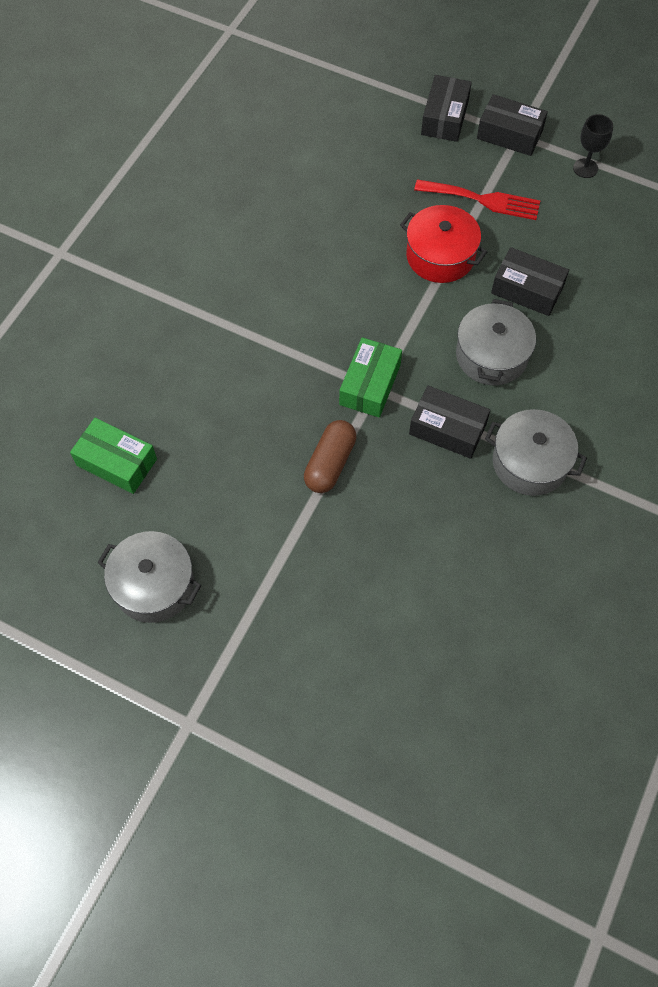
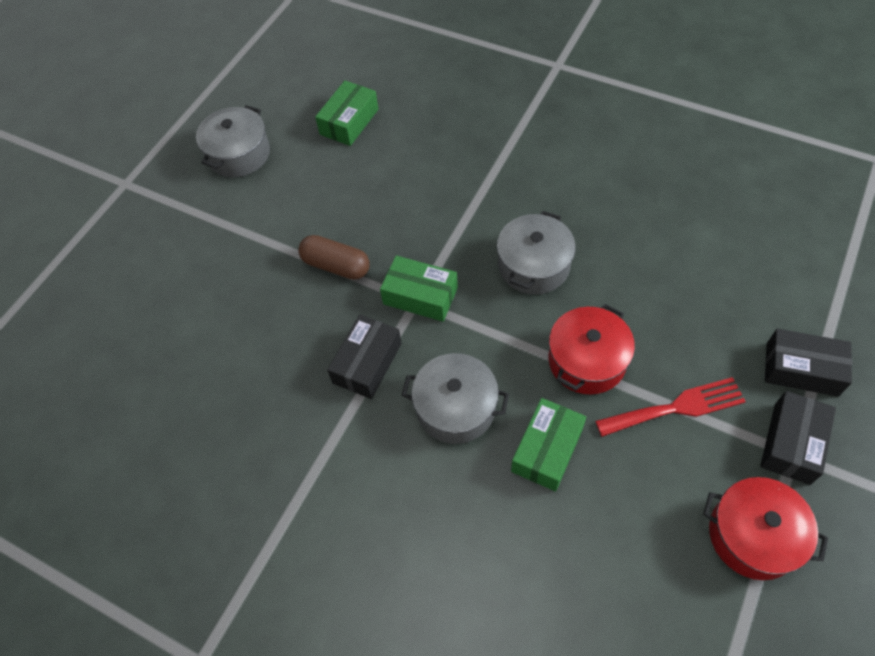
camera: 95 degrees right, 5 degrees down
red fork [414,179,540,220] -> red fork turned 120 degrees counterclockwise [595,377,746,437]
grey pot [485,409,587,496] -> grey pot moved to [497,211,576,295]
black box [491,247,569,316] -> green box [511,398,586,492]
black goblet [573,114,613,178] -> red pot [703,477,828,580]

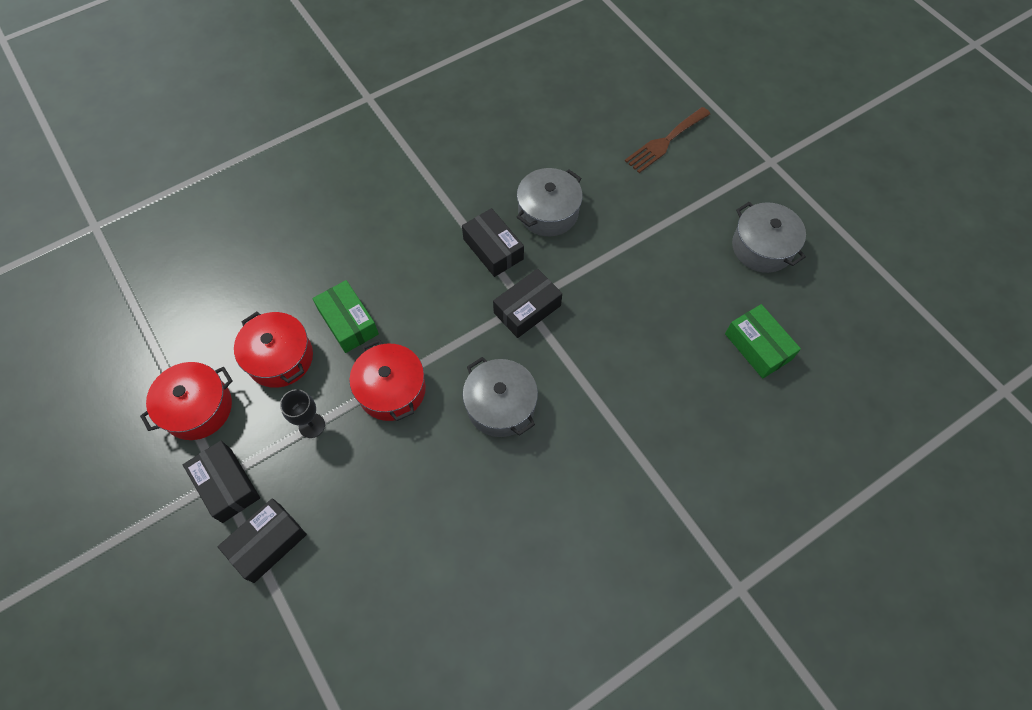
camera: 115 degrees right, 5 degrees up
brown capsule [298,235,370,280] -> none
green box [380,255,458,322] -> black box [493,269,562,338]
grey pot [402,353,509,444] -> grey pot moved to [517,168,583,236]
red fork [595,377,746,437] -> black goblet [280,389,325,438]
none -> red pot [234,312,313,388]
none -> brown fork [625,107,710,173]

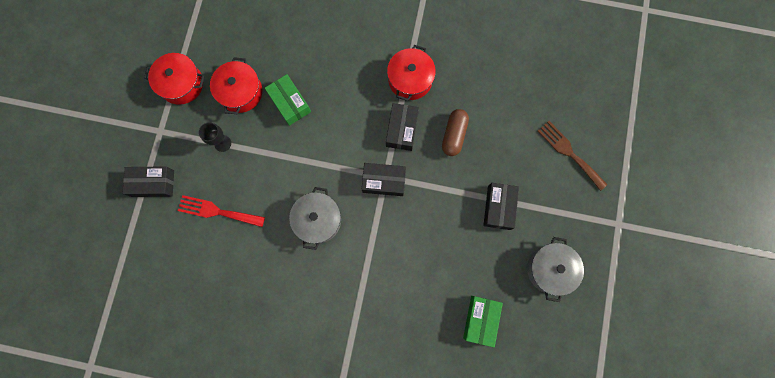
camera: 45 degrees right, 15 degrees up
black box [183,441,260,523] -> black box moved to [483,183,519,230]
green box [312,280,379,353] -> green box turned 45 degrees counterclockwise [265,74,311,126]
red pot [350,340,426,421] -> red pot moved to [387,45,436,101]
grey pot [517,168,583,236] -> brown capsule [442,109,469,156]
brown fork [625,107,710,173] -> brown fork turned 45 degrees clockwise [538,121,608,191]
none -> red fork [178,195,265,227]

